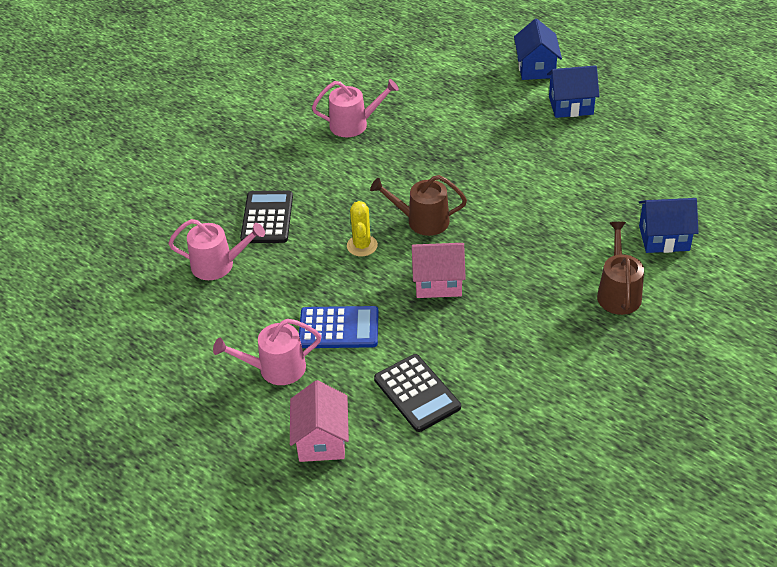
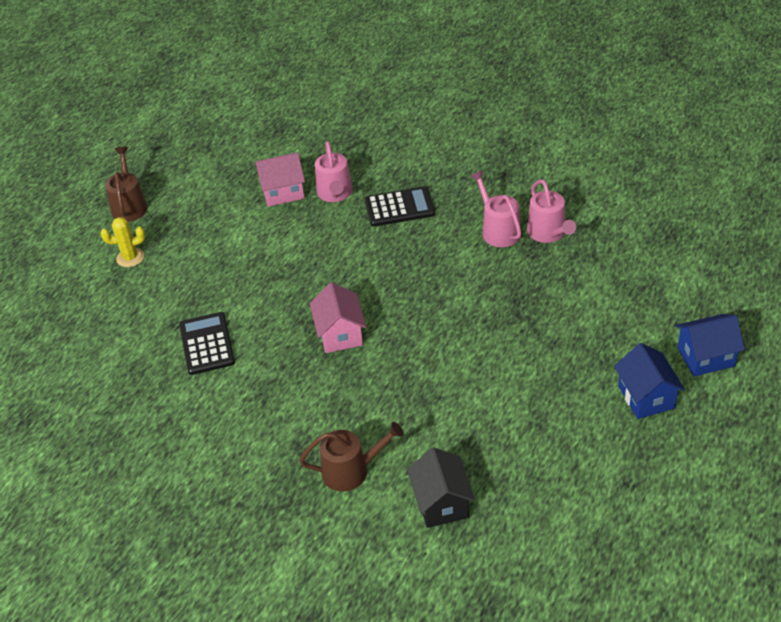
camera: 80 degrees right, 0 degrees up
pink watering can [213,319,321,385] -> pink watering can moved to [470,170,521,247]
pink house [290,380,349,462] -> pink house moved to [255,152,305,207]
blue calculator [299,306,379,348] -> none
yellow cactus [347,201,378,256] -> yellow cactus moved to [101,217,145,267]
brown watering can [370,175,467,236] -> brown watering can moved to [105,147,148,222]
black calculator [374,354,461,432] -> black calculator turned 120 degrees clockwise [179,312,235,375]
blue house [639,198,699,253] -> black house [407,447,475,528]

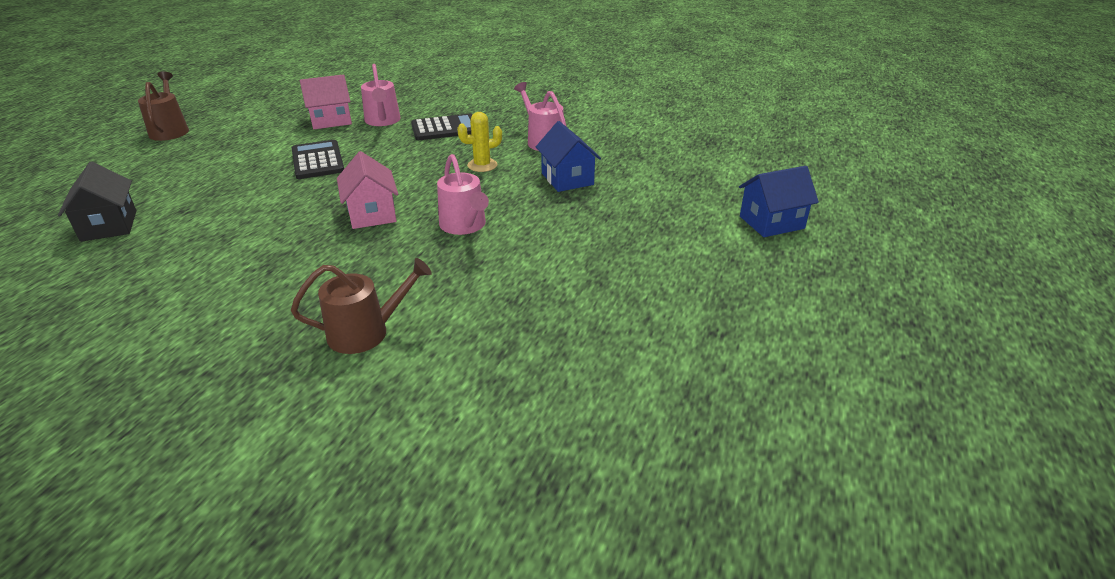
camera: 10 degrees left, 10 degrees down
yellow cactus [101,217,145,267] -> yellow cactus moved to [457,112,502,172]
black calculator [179,312,235,375] -> black calculator moved to [292,140,344,179]
black house [407,447,475,528] -> black house moved to [58,162,137,242]
pink watering can [527,179,576,243] -> pink watering can moved to [437,154,489,235]
blue house [614,343,685,419] -> blue house moved to [536,121,601,192]

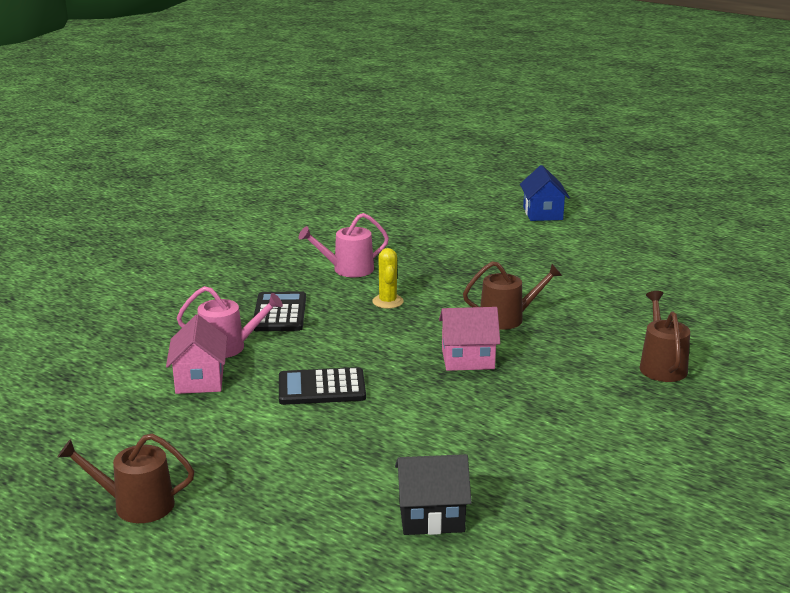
camera: 75 degrees left, 10 degrees down
pink watering can [437,154,489,235] -> brown watering can [463,261,562,330]
blue house [536,121,601,192] -> none

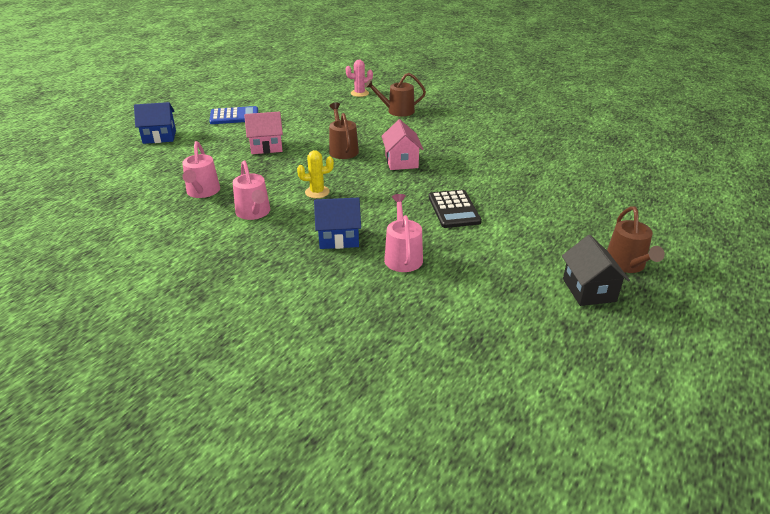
camera: 95 degrees left, 10 degrees up
pink house [166,315,227,394] -> pink house moved to [244,111,283,154]
black calculator [253,291,306,331] -> blue house [314,197,361,249]
black house [395,454,472,535] -> black house moved to [562,235,630,306]
none -> pink watering can [182,141,220,198]
none -> blue calculator [209,106,258,124]
none -> pink cactus [346,60,373,97]

